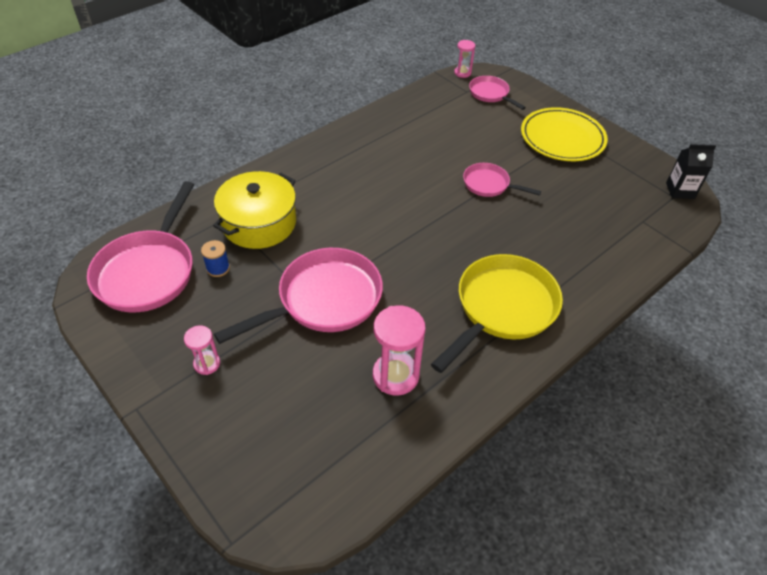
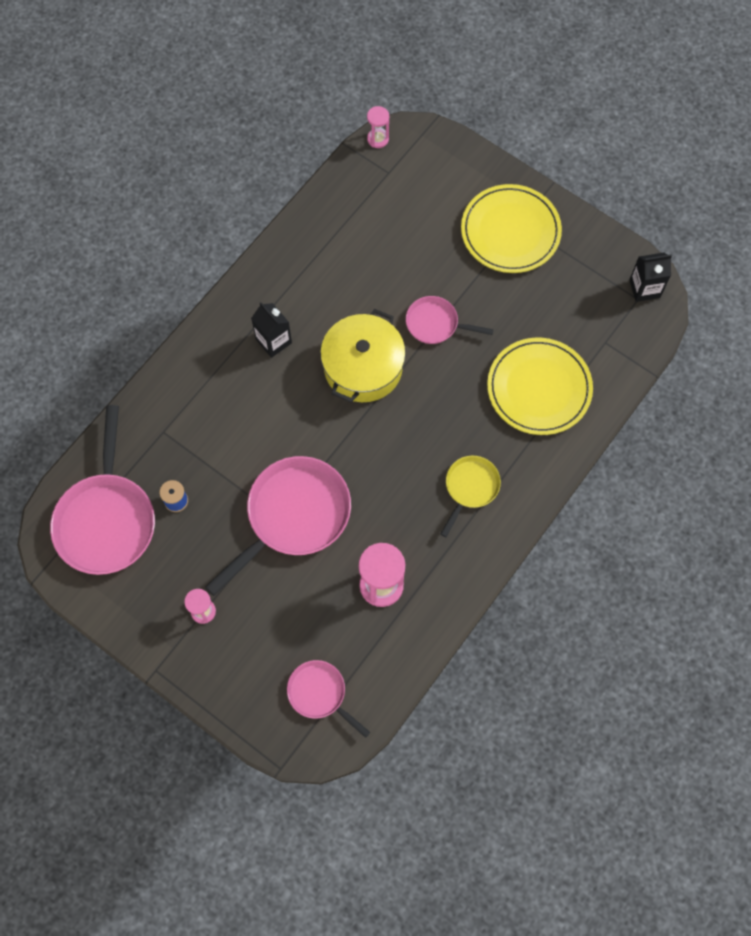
camera: 10 degrees left, 20 degrees up
yellow pot [213,171,296,249] -> yellow pot moved to [320,309,406,402]
yellow pan [431,254,563,373] -> yellow pan [440,456,501,537], size x0.54
pink pan [469,76,526,110] -> pink pan moved to [287,660,370,738]
none -> black carton [251,302,292,358]
none -> yellow plate [487,338,593,435]

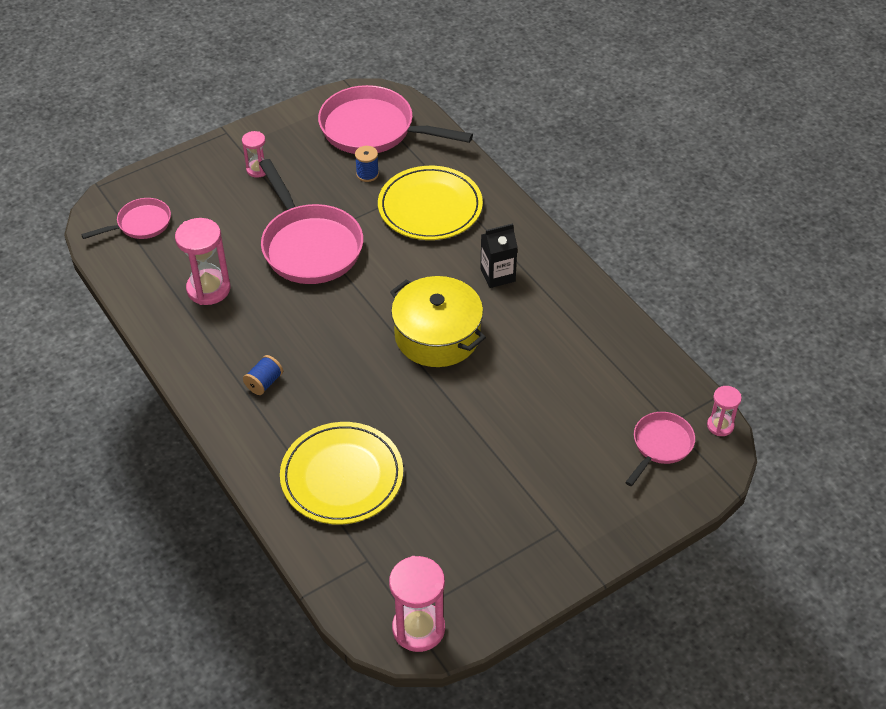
camera: 110 degrees right, 20 degrees down
pink pan [406,296,494,344] -> pink pan moved to [625,412,695,486]
yellow pan [440,456,501,537] -> blue spool [243,355,283,395]
yellow plate [461,184,562,273] -> yellow plate moved to [378,166,483,240]
black carton [629,253,672,302] -> pink hourglass [389,556,445,652]

